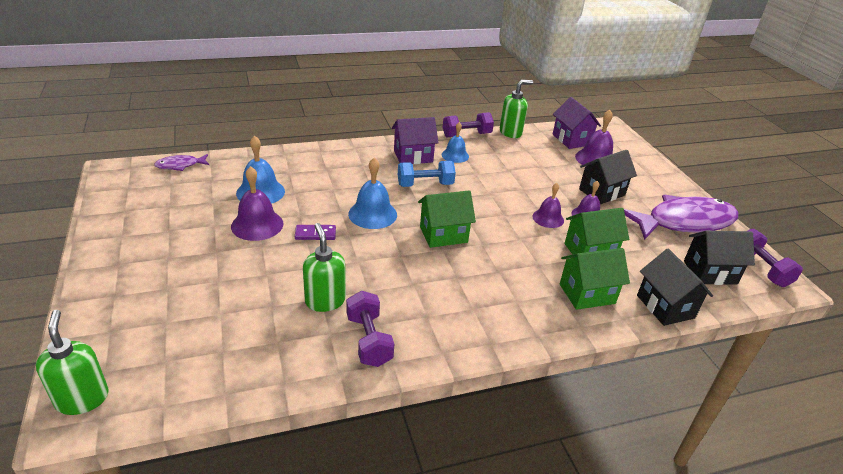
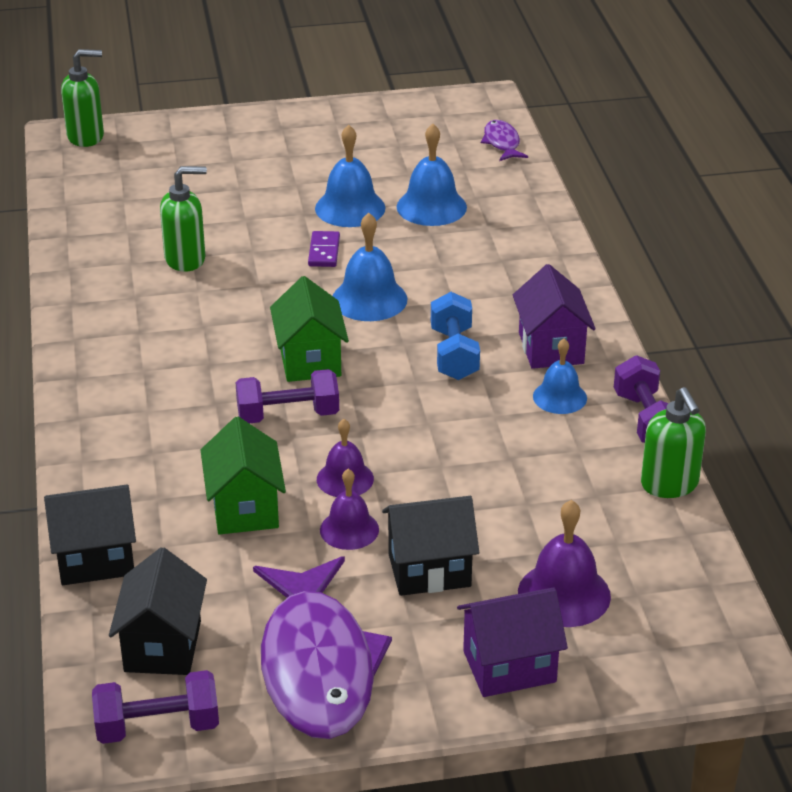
camera: 100 degrees right, 0 degrees up
purple bell [231,166,284,241] -> blue bell [315,125,385,227]
purple dumbbell [346,291,394,367] -> purple dumbbell moved to [235,369,339,423]
purple house [553,97,601,149] -> purple house moved to [457,587,568,697]
green house [560,248,630,310] -> none
black house [579,150,637,204] -> black house turned 75 degrees counterclockwise [382,496,479,596]

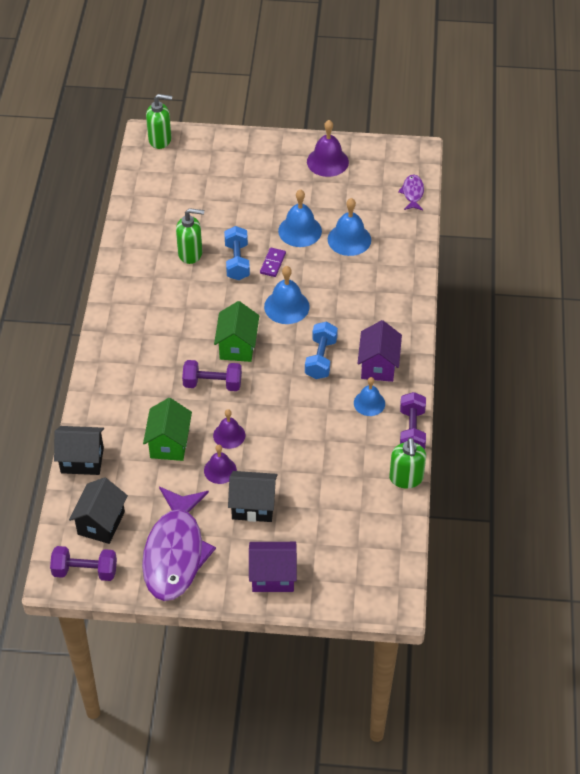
camera: 15 degrees right, 15 degrees up
purple bell [518,500,611,627] -> purple bell moved to [307,120,349,177]
none -> blue dumbbell [224,226,250,280]

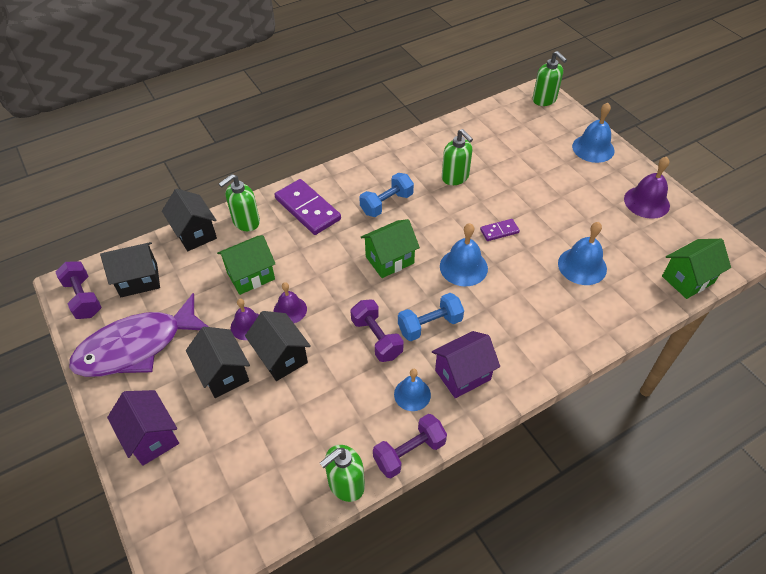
camera: 55 degrees right, 0 degrees up
purple dumbbell [182,360,242,391] -> purple dumbbell moved to [350,299,404,362]
blue dumbbell [224,226,250,280] -> blue dumbbell moved to [359,173,414,217]
blue bell [278,189,322,247] -> blue bell moved to [572,103,615,163]
purple fish [398,174,424,210] -> green house [662,239,731,299]
none -> green soap dispenser [219,174,260,231]
none -> black house [245,311,311,381]
none -> purple domino [275,179,341,235]

